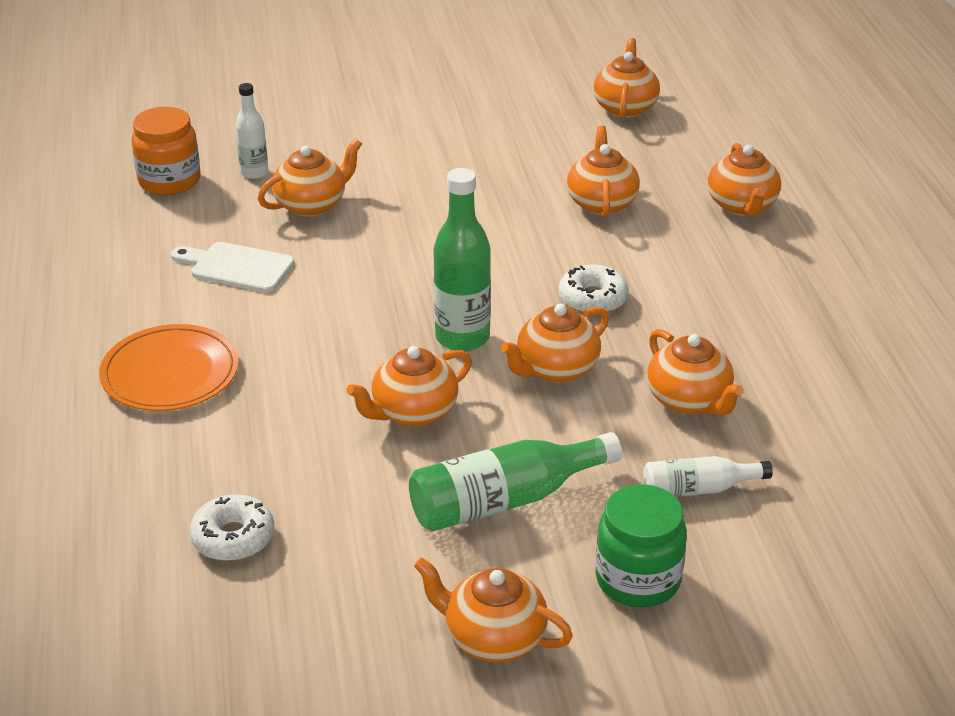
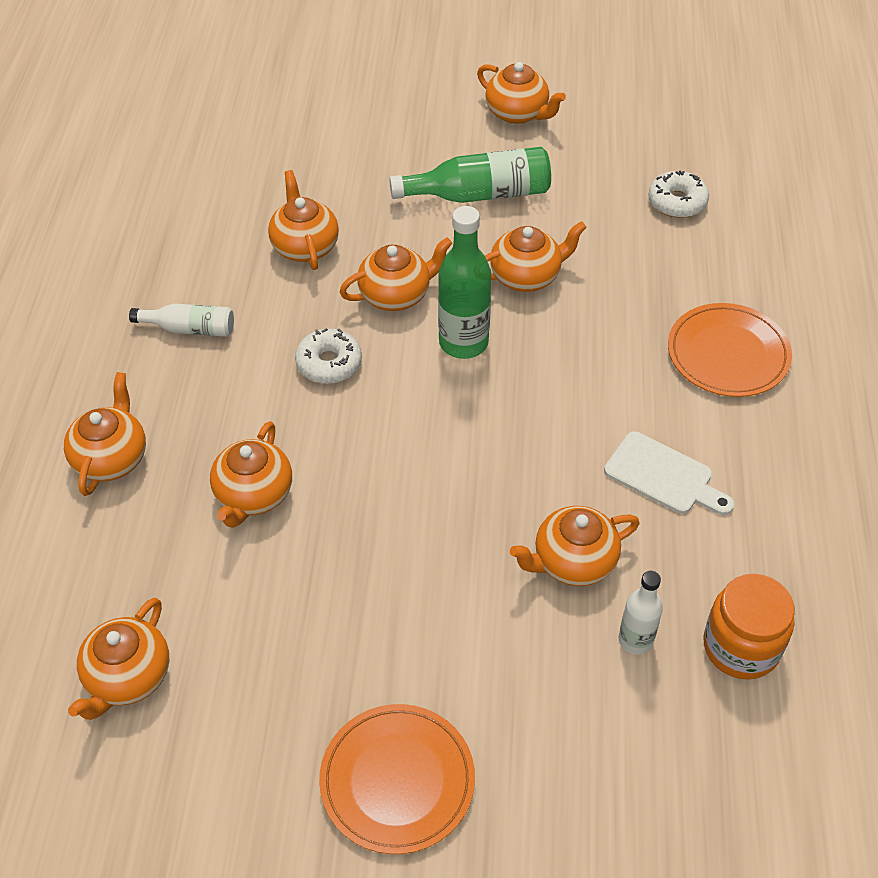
camera: 165 degrees left, 15 degrees up
green jar [595,484,687,607] -> none
white bottle [643,456,773,497] -> white bottle moved to [129,304,234,337]
none -> orange plate [319,704,475,854]

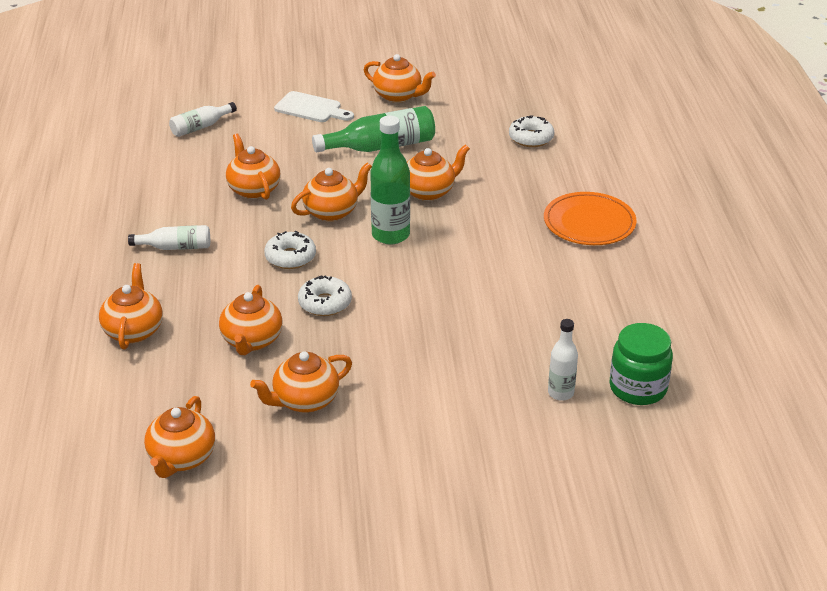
camera: 10 degrees left, 15 degrees down
orange plate [319,704,475,854] -> none
orange teapot [510,506,639,586] -> orange teapot moved to [250,351,352,413]
white cutting board [604,431,735,515] -> white cutting board moved to [274,91,354,122]
orange jar [703,574,795,680] -> green jar [610,323,673,405]
none -> white bottle [169,102,237,137]
none -> white donut [298,275,352,316]

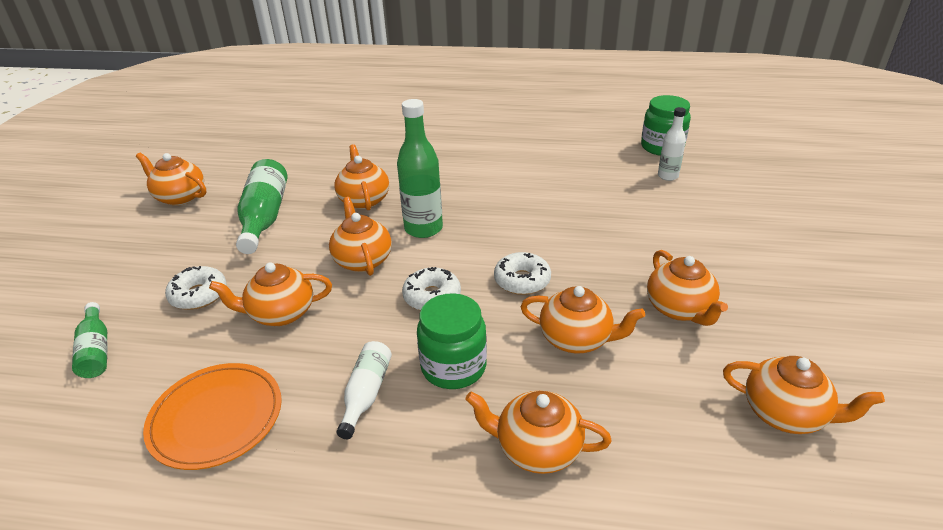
camera: 75 degrees left, 0 degrees up
white bottle [169,102,237,137] -> green bottle [72,302,108,378]
white cutting board [274,91,354,122] -> none
orange teapot [364,54,436,103] -> orange teapot turned 105 degrees counterclockwise [136,153,206,206]
white donut [509,115,554,147] -> white donut moved to [165,266,227,310]
orange plate [544,192,637,245] -> orange plate moved to [143,363,282,470]
none -> green jar [417,293,487,389]

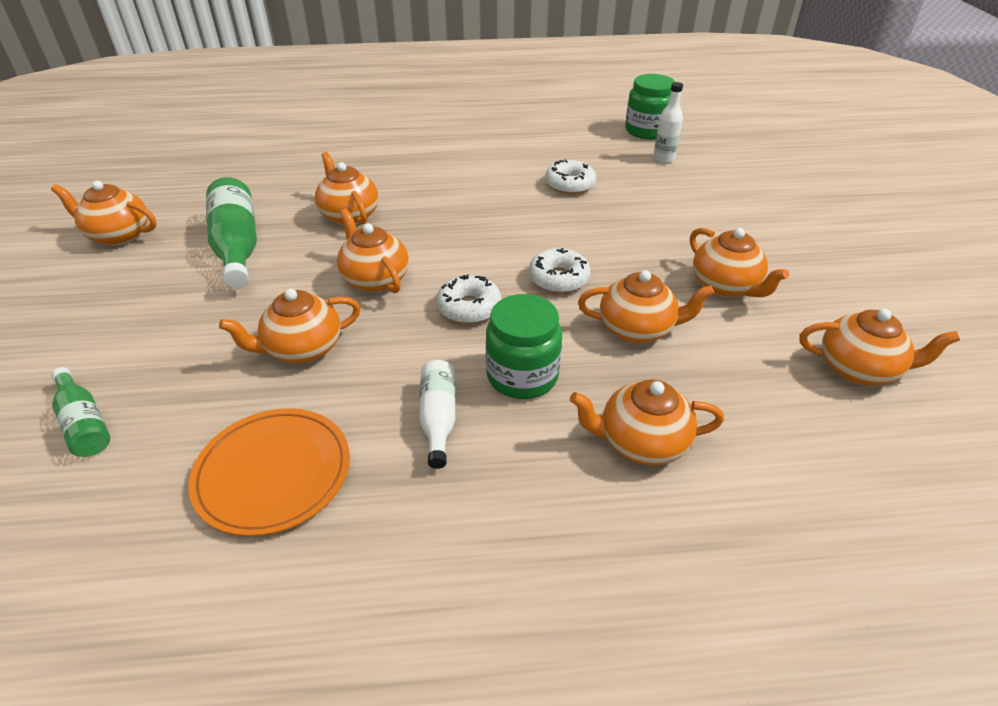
camera: 15 degrees left, 5 degrees up
white donut [165,266,227,310] -> white donut moved to [545,159,596,195]
green bottle [397,99,443,238] -> none

